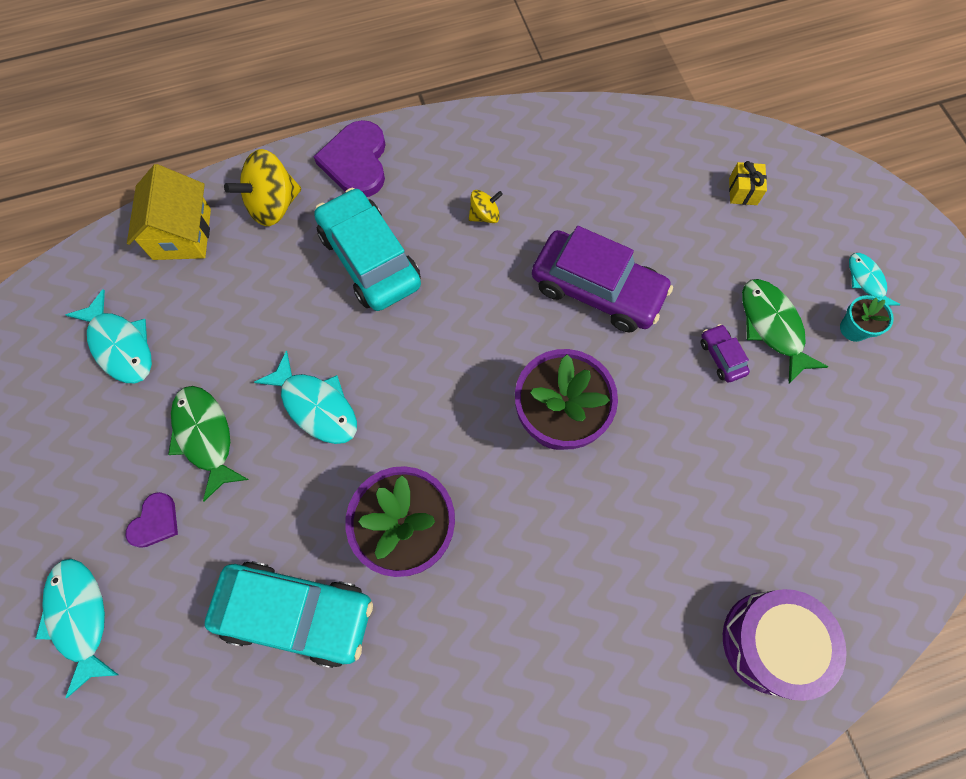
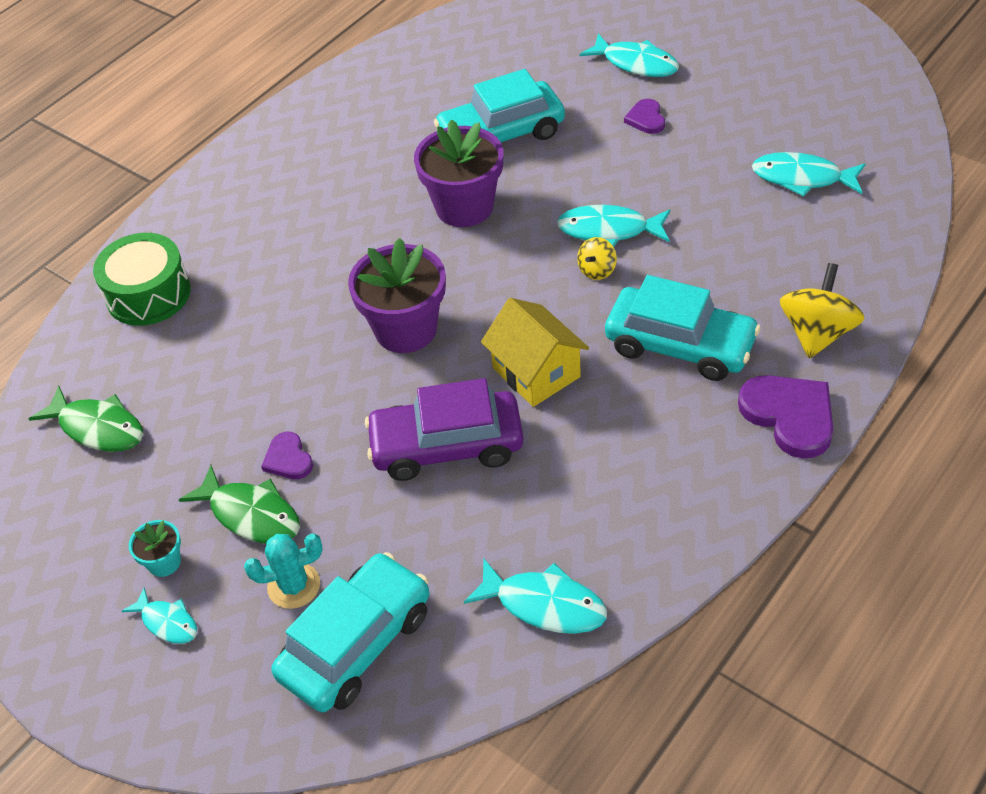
camera: 150 degrees right, 20 degrees down
yellow house [127,164,211,260] -> yellow house moved to [481,298,589,407]
green fish [168,386,249,501] -> green fish moved to [29,386,143,452]
yellow spinning top [469,190,503,223] -> yellow spinning top moved to [577,237,617,280]
purple car [701,324,750,383] -> purple heart [261,432,313,479]
purple drum [723,589,847,701] -> green drum [93,233,191,326]
yellow gift [729,161,767,205] -> turquoise car [272,552,429,712]
none -> turquoise cactus [244,534,323,609]
none -> turquoise fish [464,558,607,634]

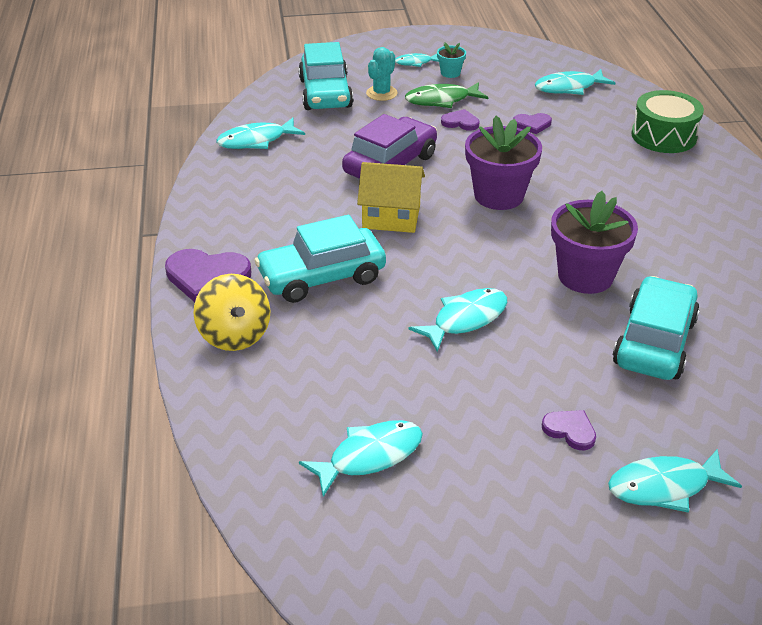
camera: 130 degrees right, 10 degrees down
green fish [29,386,143,452] -> turquoise fish [535,69,615,95]
yellow spinning top [577,237,617,280] -> none
none -> purple heart [513,113,552,134]

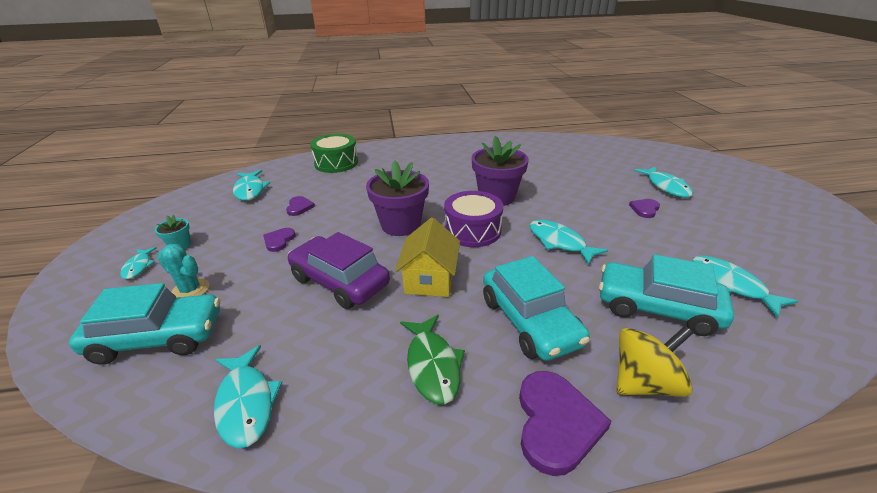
camera: 90 degrees left, 5 degrees down
green fish [405,82,488,108] -> green fish moved to [400,315,465,404]
turquoise car [613,276,700,380] -> turquoise car moved to [599,254,734,336]
none -> purple drum [444,191,503,247]

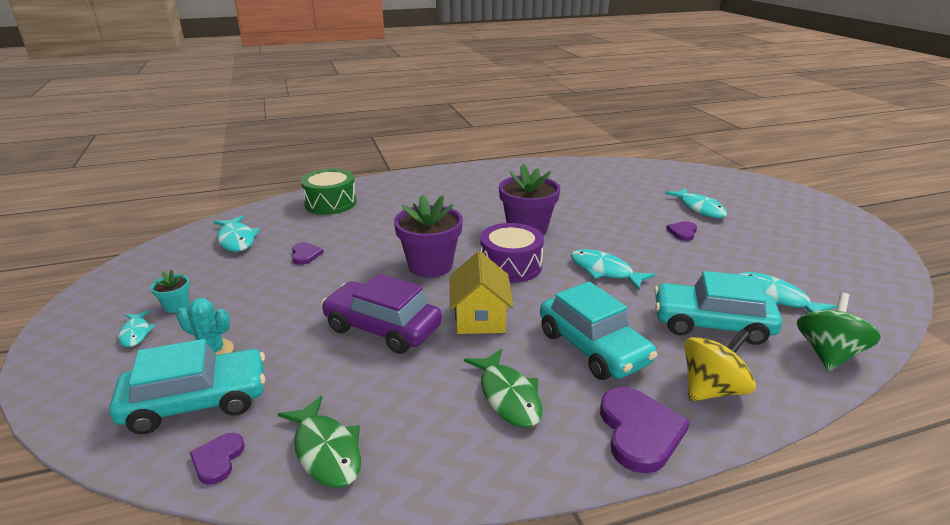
camera: 10 degrees left, 5 degrees down
turquoise fish [214,345,283,449] -> green fish [278,395,361,488]
purple heart [263,228,296,252] -> purple heart moved to [189,433,245,485]
none -> green spinning top [797,293,881,371]

